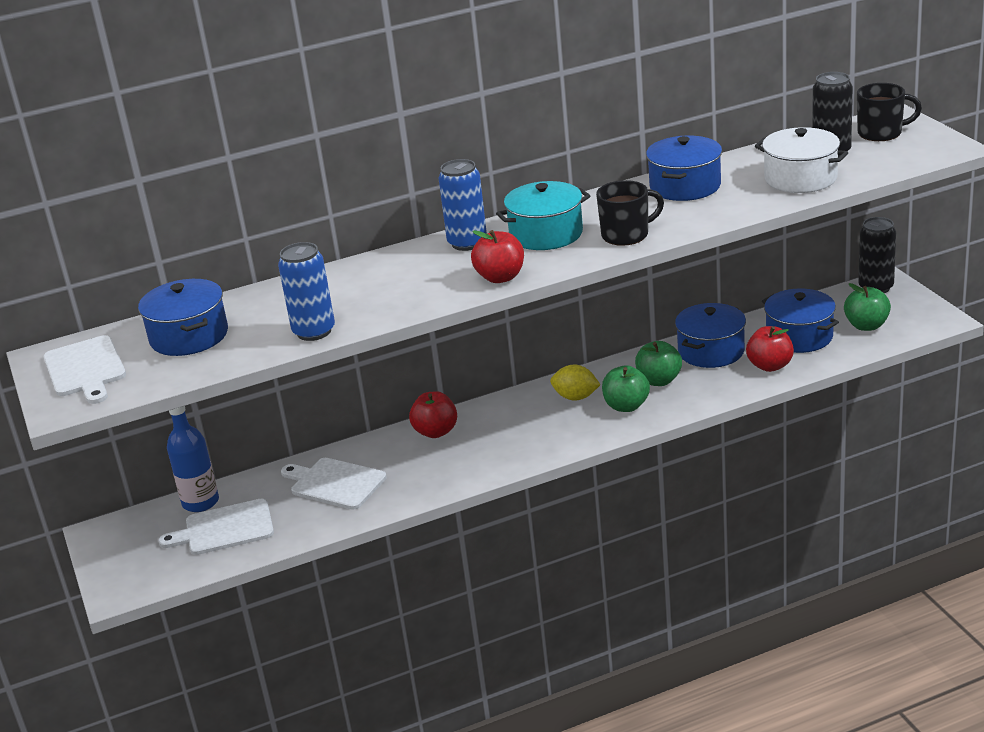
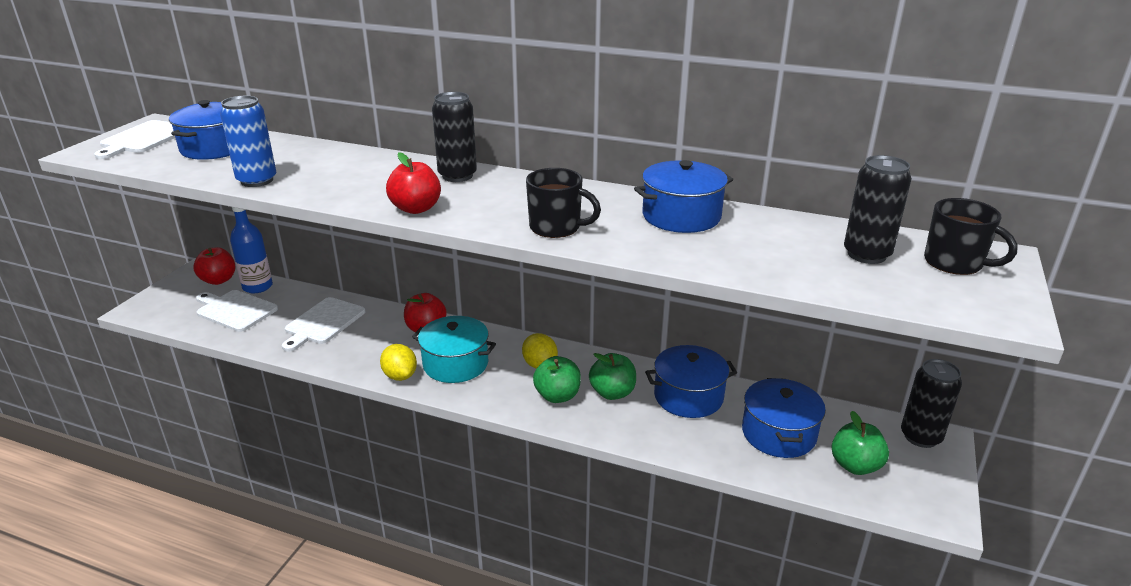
camera: 40 degrees right, 0 degrees up
white cutting board [281,458,387,510] -> white cutting board turned 135 degrees counterclockwise [282,297,366,352]
blue can [438,159,487,251] -> black can [432,92,477,182]
turquoise pot [496,181,590,250] -> turquoise pot moved to [412,316,496,383]
red apple [746,326,794,372] -> red apple moved to [194,247,235,285]
white pot [755,127,848,193] -> none
none -> yellow lemon [380,344,417,381]

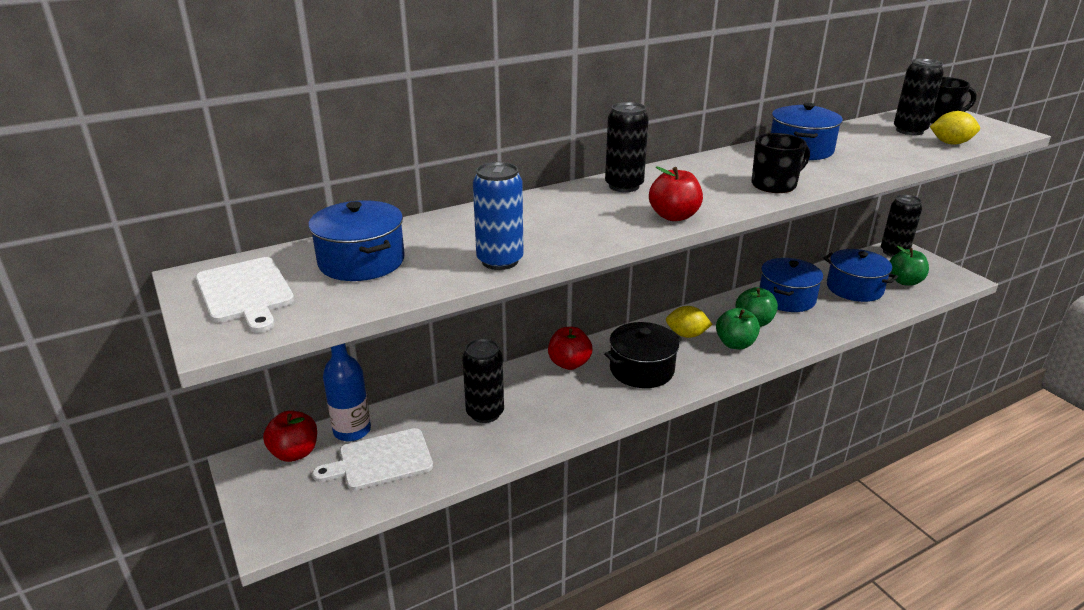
camera: 50 degrees left, 0 degrees up
white cutting board [282,297,366,352] -> black can [462,339,504,423]
yellow lemon [380,344,417,381] -> yellow lemon moved to [930,111,980,145]
turquoise pot [412,316,496,383] -> black pot [604,322,683,388]

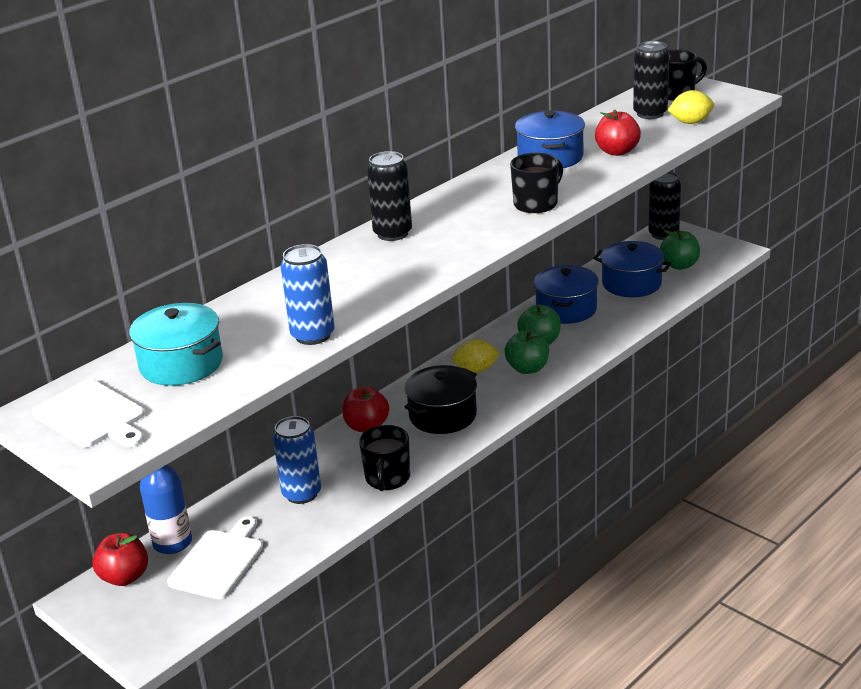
camera: 15 degrees left, 0 degrees up
blue pot [308,200,405,281] -> turquoise pot [129,303,223,386]
white cutting board [312,428,433,490] -> white cutting board turned 150 degrees clockwise [167,517,263,599]
black can [462,339,504,423] -> blue can [273,416,321,504]
red apple [649,166,703,221] -> red apple moved to [595,110,641,156]
none -> black mug [359,425,410,491]

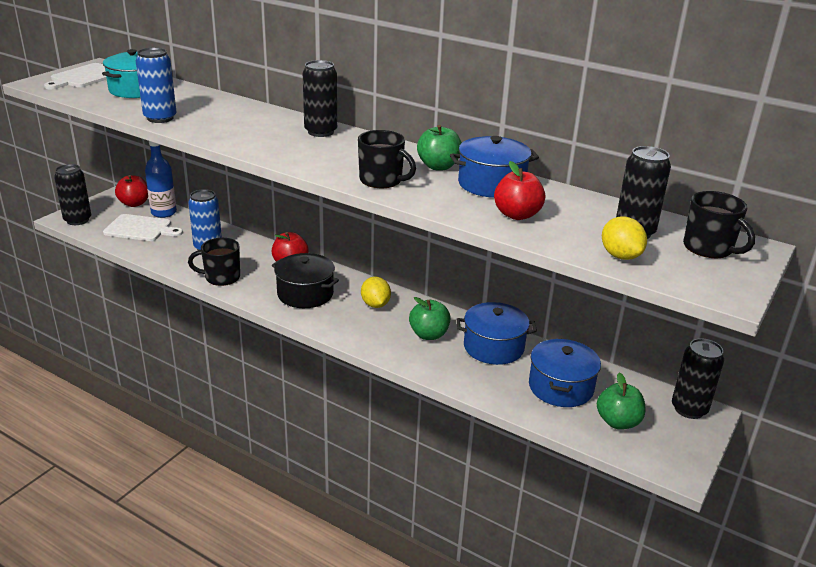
camera: 75 degrees right, 0 degrees up
green apple [504,330,549,374] -> green apple moved to [417,125,462,171]
none -> black can [54,164,91,225]

